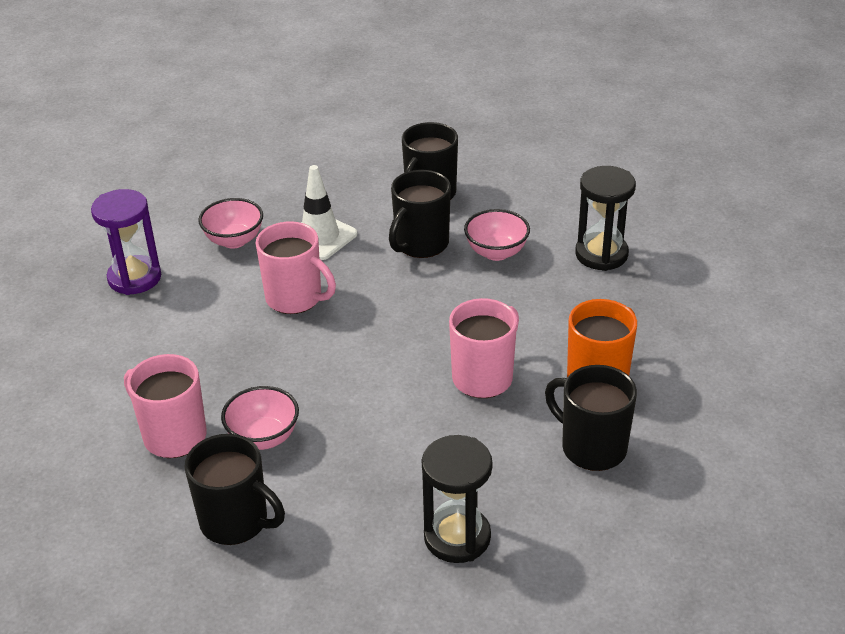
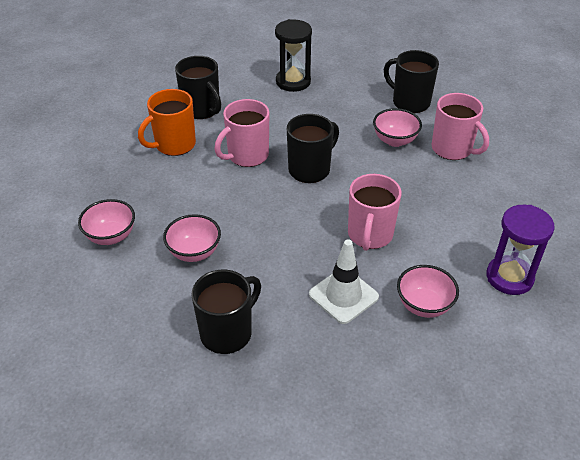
camera: 170 degrees left, 5 degrees up
pink mug [256,221,336,314] -> pink mug turned 120 degrees counterclockwise [348,174,402,251]
black mug [389,170,451,258] -> black mug moved to [287,114,339,183]
black hourglass [575,166,636,271] -> pink bowl [78,199,135,245]

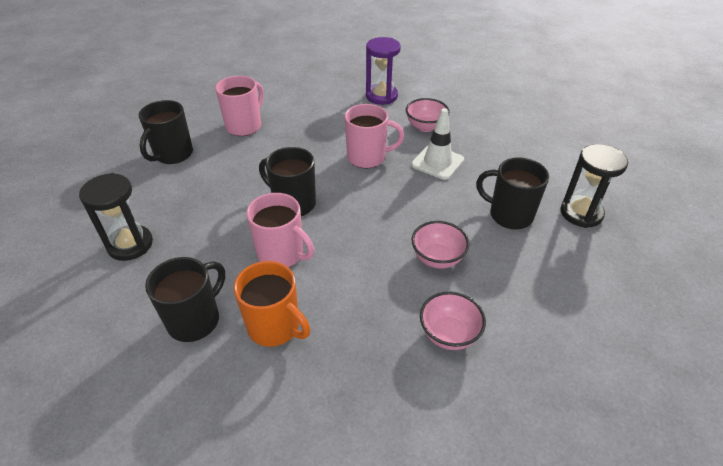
camera: 105 degrees left, 0 degrees up
pink bowl [373,108,422,147] -> none
none -> black hourglass [560,144,628,228]

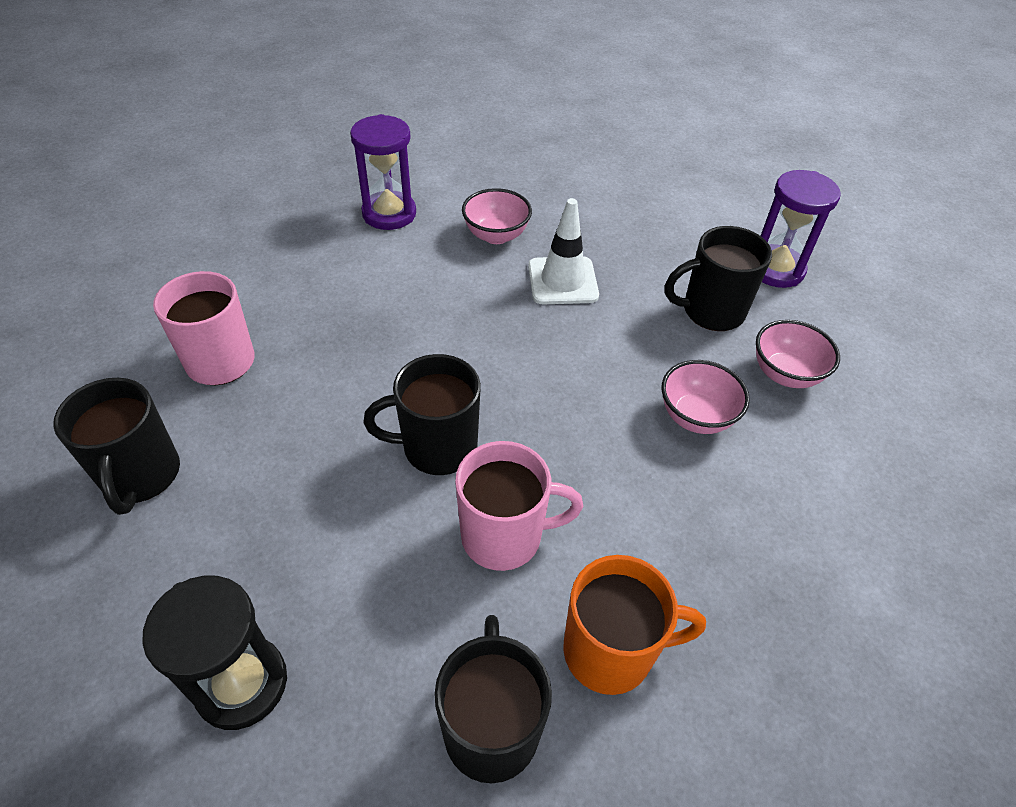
camera: 40 degrees left, 5 degrees up
pink mug [345,104,404,169] -> none
pink bowl [420,292,486,350] -> pink bowl moved to [756,320,840,388]
black hourglass [560,144,628,228] -> purple hourglass [761,170,841,288]

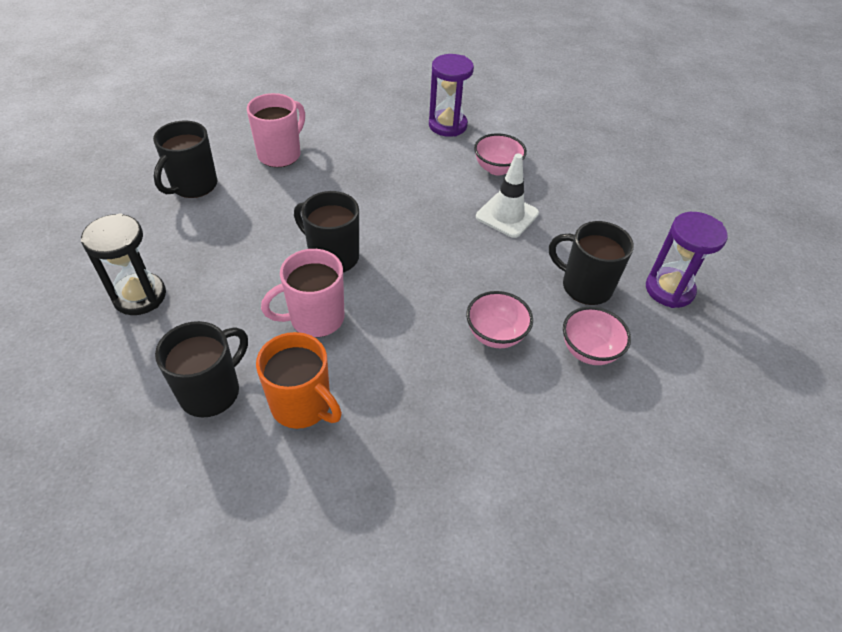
camera: 40 degrees right, 0 degrees up
pink mug [455,441,583,571] -> pink mug turned 120 degrees clockwise [261,249,344,337]

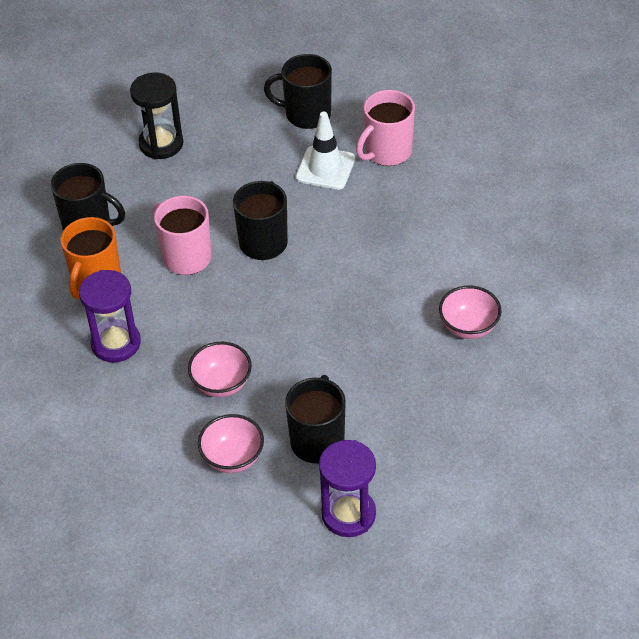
camera: 75 degrees right, 0 degrees up
pink mug [247,93,305,167] -> pink mug turned 120 degrees clockwise [356,90,415,166]
purple hourglass [429,54,474,137] -> purple hourglass moved to [79,270,141,362]
white traffic cone [476,153,539,238] -> white traffic cone moved to [296,112,355,190]

